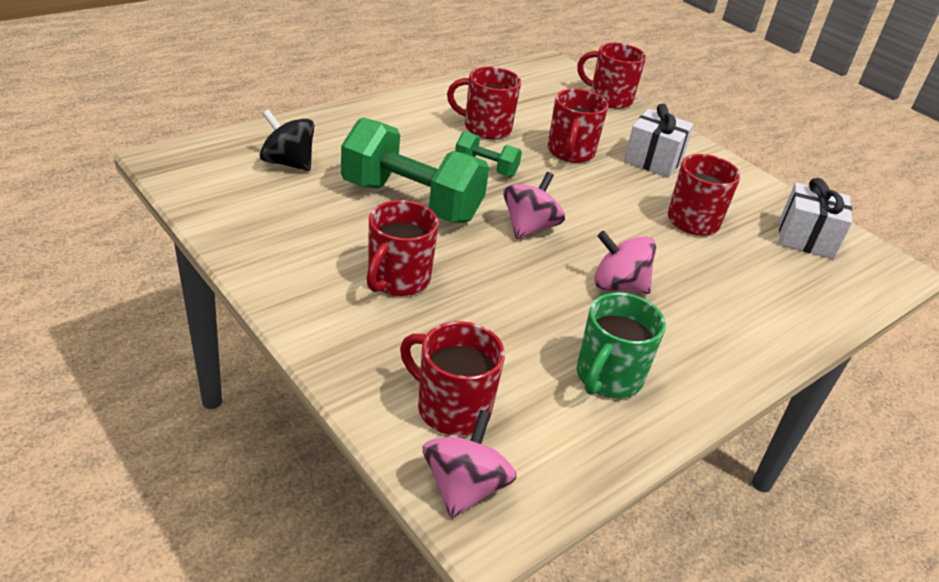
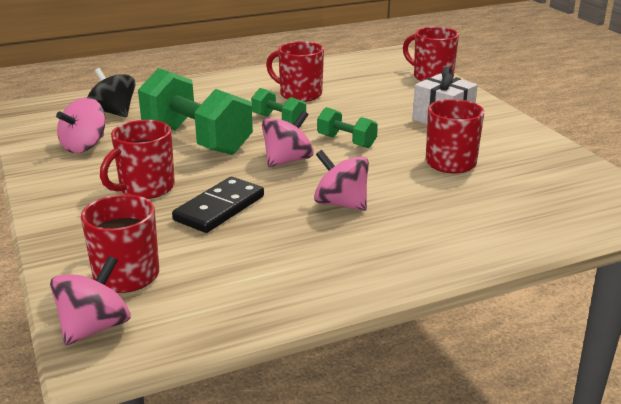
camera: 20 degrees right, 10 degrees down
red mug [548,89,608,163] -> none
green mug [577,292,666,398] -> none
white gift [779,178,852,259] -> none
none -> pink spinning top [56,97,106,153]
none -> black domino [172,177,264,233]
none -> green dumbbell [317,107,378,148]

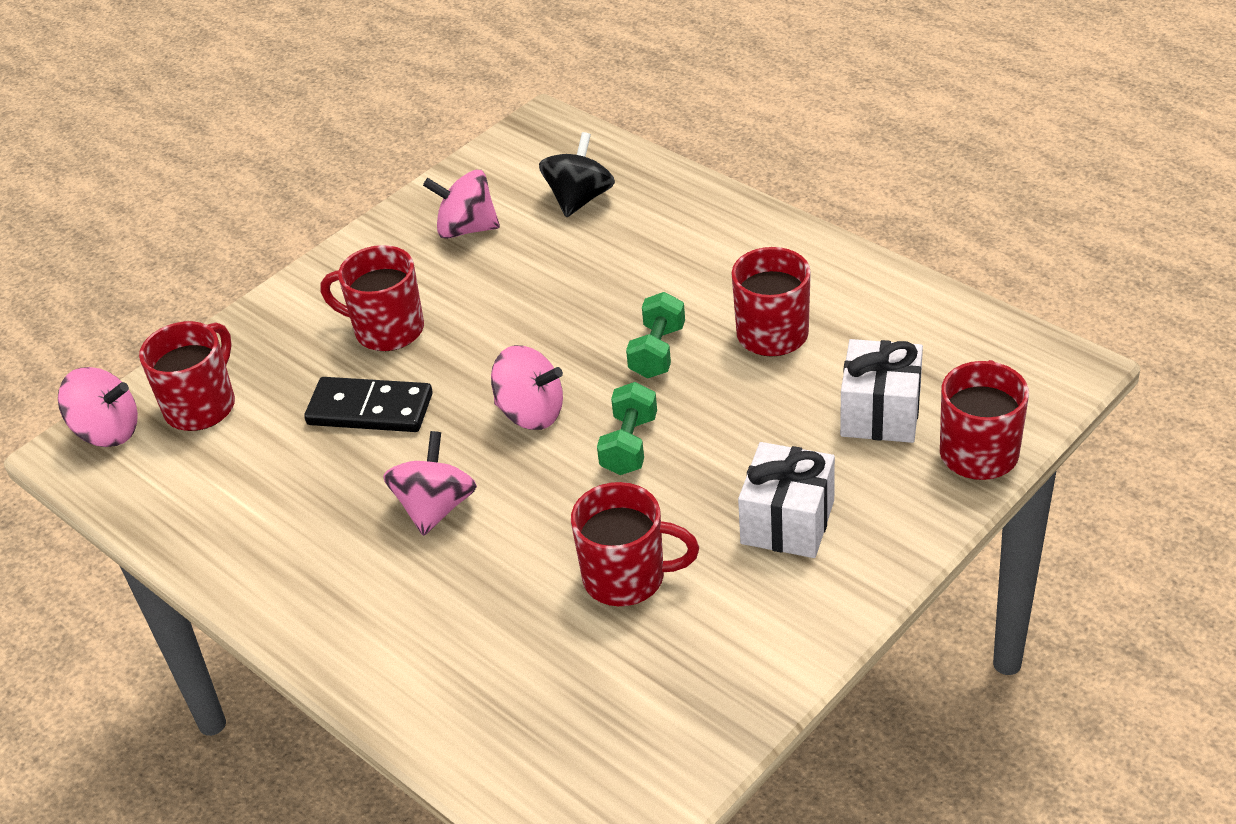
camera: 70 degrees right, 15 degrees up
green dumbbell [138,68,253,155] -> none
none -> white gift [840,339,923,443]

